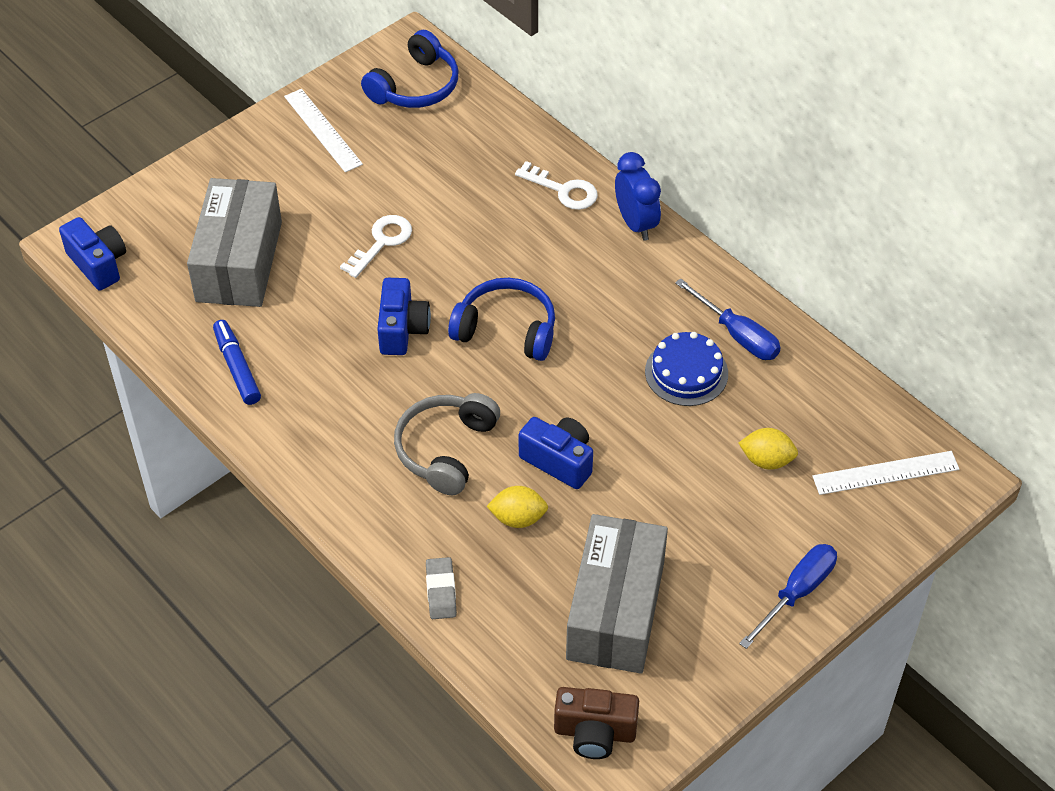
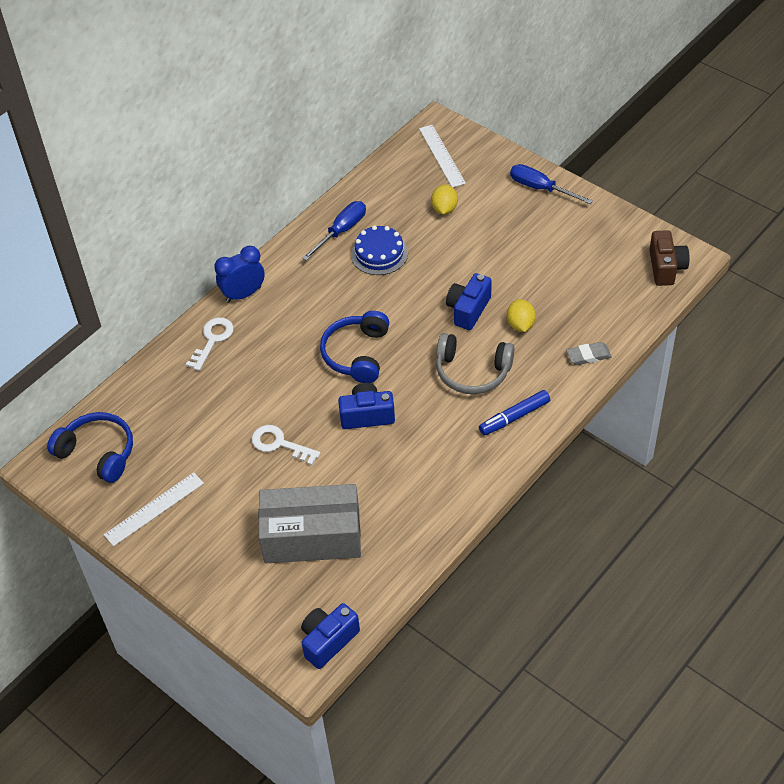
camera: 95 degrees left, 0 degrees up
blue marker [213,320,261,405] -> blue marker moved to [479,390,550,436]
grey box [566,514,668,674] -> none

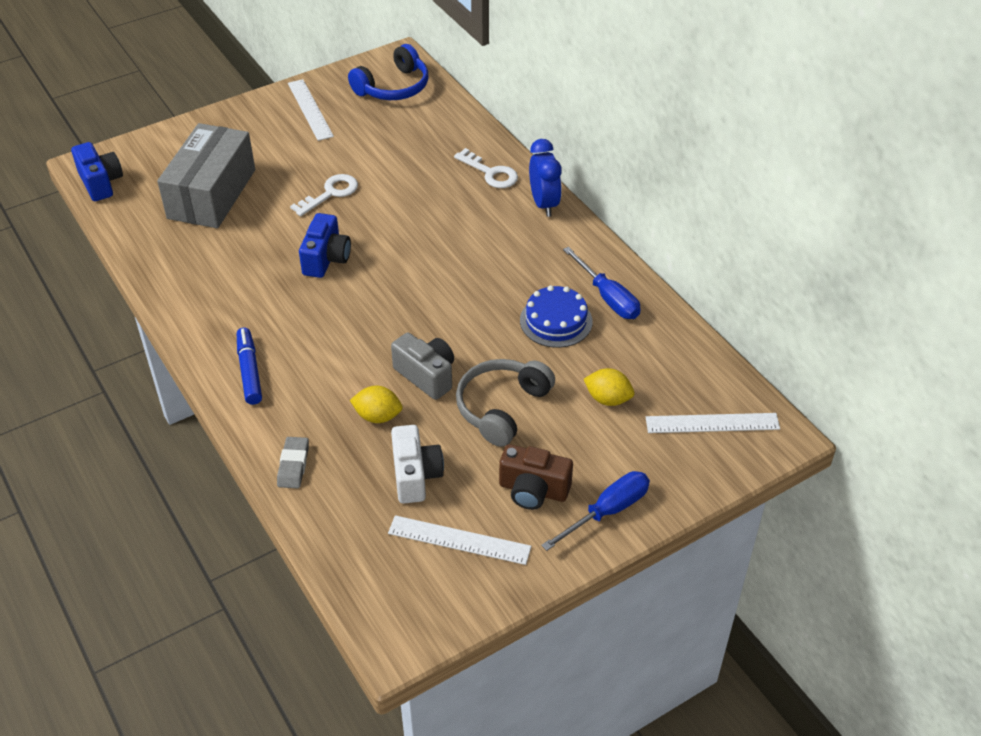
camera: 105 degrees right, 5 degrees down
blue headphones [320,311,389,383] -> none
grey headphones [436,333,514,394] -> grey headphones moved to [456,359,555,447]
blue camera [446,273,492,330] -> grey camera [391,332,454,400]
brown camera [649,230,689,286] -> brown camera moved to [499,444,573,510]
none -> white ruler [388,515,531,565]
none -> white camera [391,425,444,504]

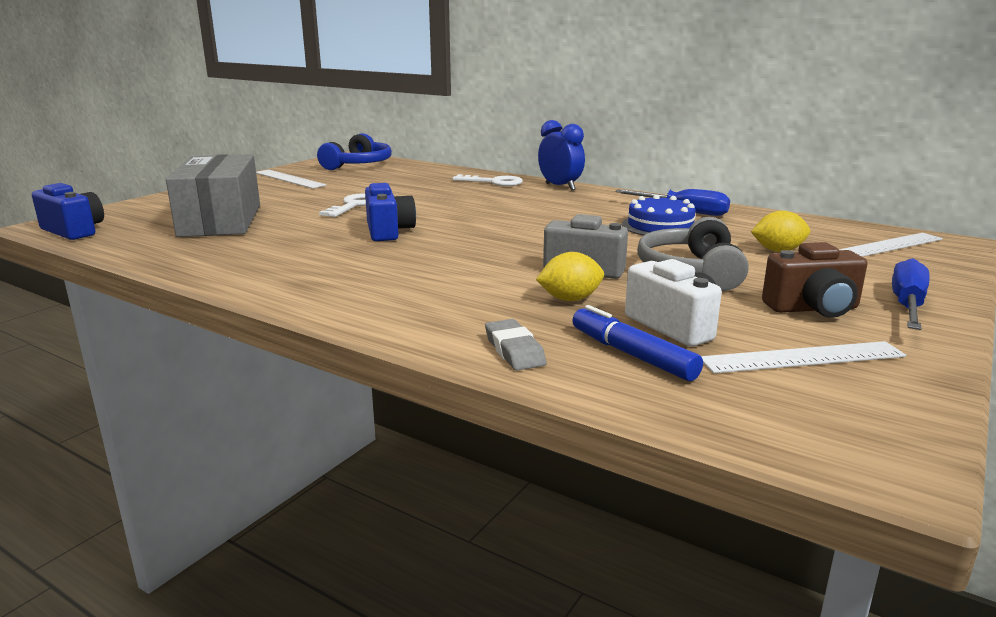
camera: 25 degrees left, 25 degrees down
blue marker [237,327,262,405] -> blue marker moved to [572,305,703,381]

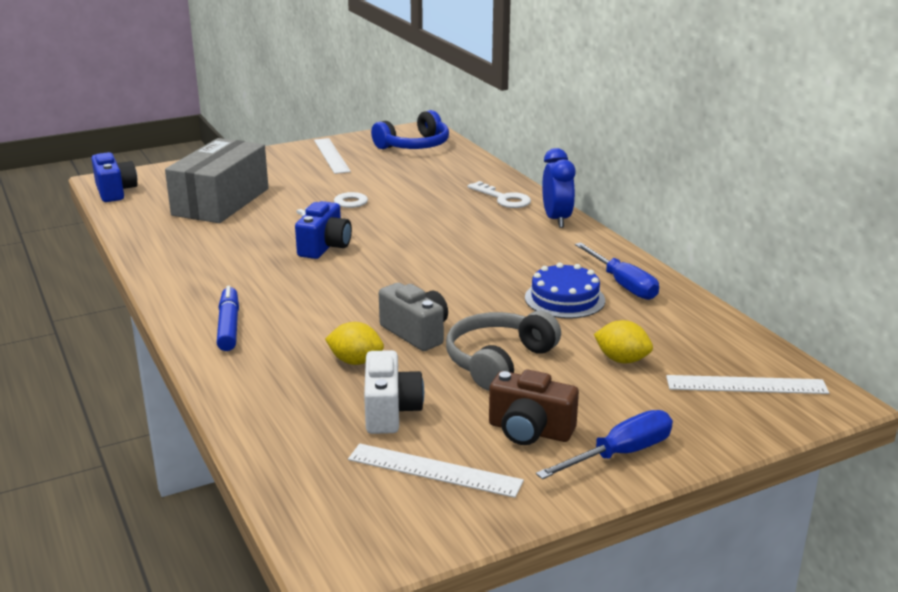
camera: 30 degrees right, 5 degrees up
grey eraser [485,319,547,371] -> none
blue marker [572,305,703,381] -> blue marker moved to [217,286,239,351]

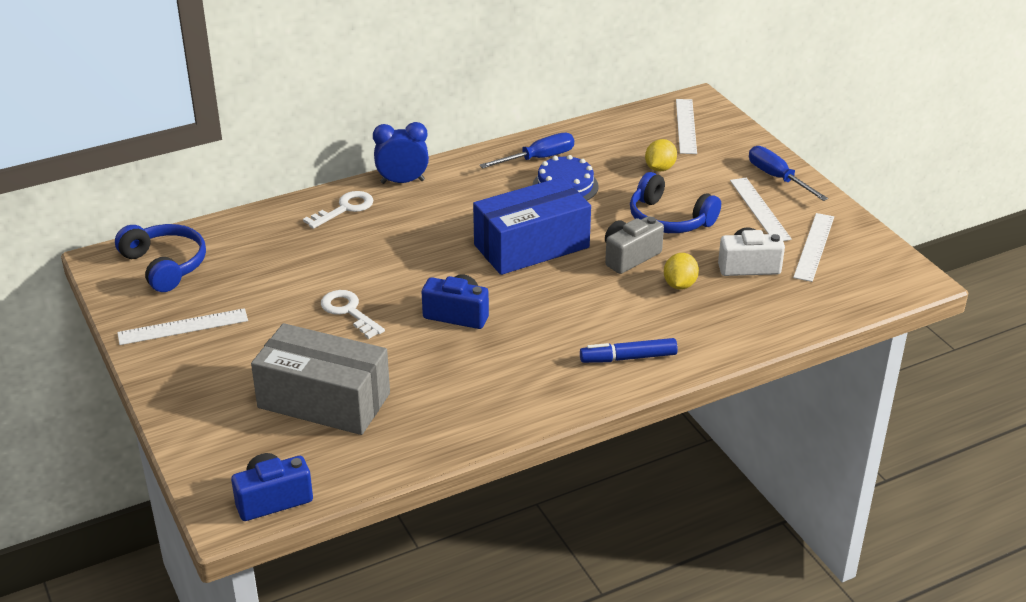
camera: 90 degrees left, 10 degrees up
grey headphones [446,311,561,391] -> blue headphones [630,172,721,233]
brown camera [489,369,579,445] -> white ruler [730,178,792,241]
none -> blue box [473,177,591,275]

